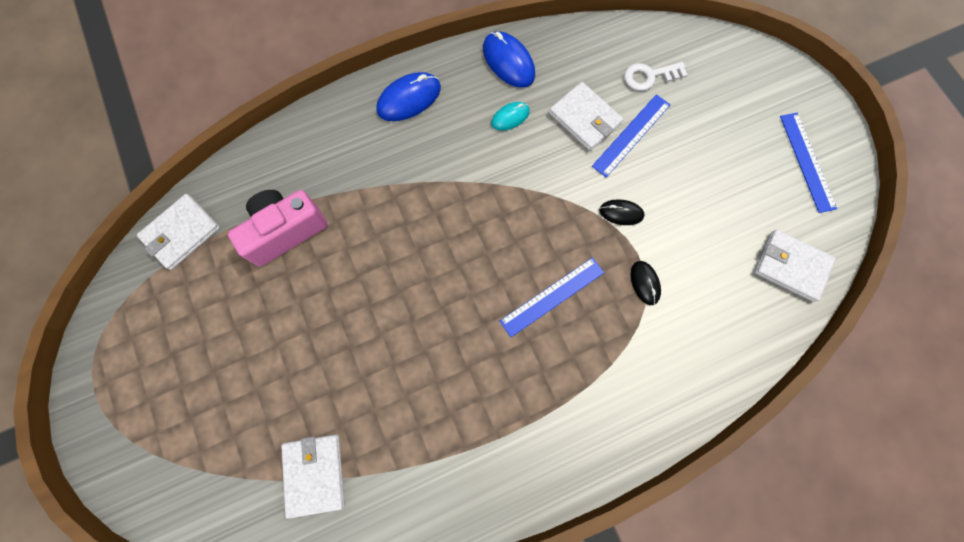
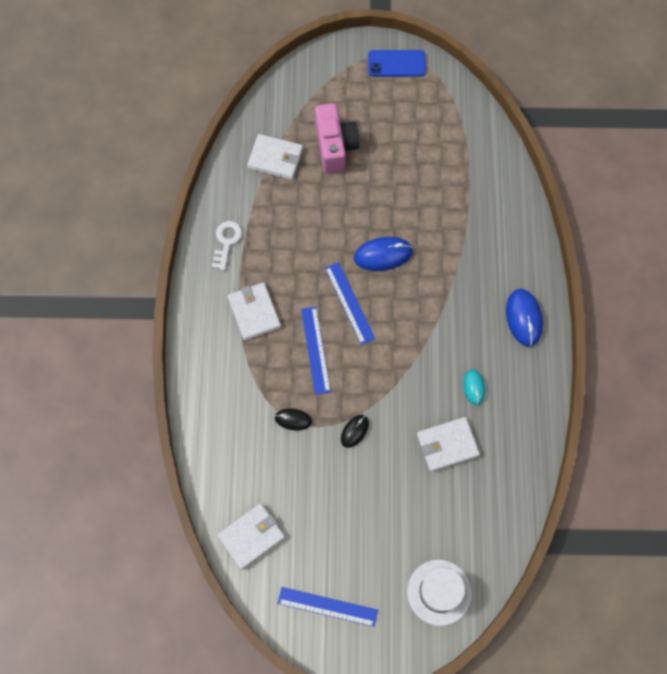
camera: 115 degrees right, 5 degrees down
white wallet [137,194,220,270] -> white wallet moved to [228,282,281,341]
pink camera [228,190,328,266] -> pink camera moved to [315,103,359,174]
blue mouse [483,31,535,88] -> blue mouse moved to [354,237,413,271]
blue ruler [592,94,670,177] -> blue ruler moved to [325,262,375,345]
white key [624,62,687,91] -> white key moved to [212,221,242,270]
none -> blue phone [368,50,426,77]
none -> white hat [407,560,472,626]

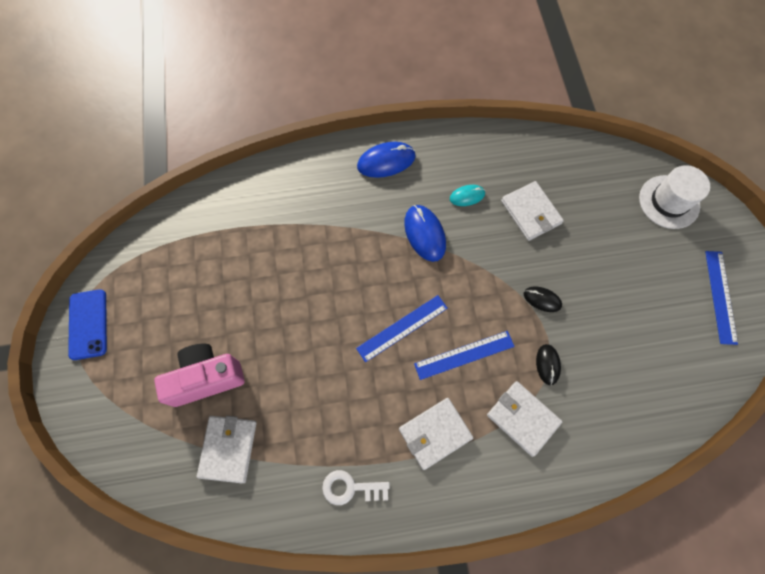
camera: 100 degrees left, 0 degrees up
white wallet [217,503,285,570] -> white wallet moved to [487,381,563,457]
blue mouse [354,237,413,271] -> blue mouse moved to [404,205,446,262]

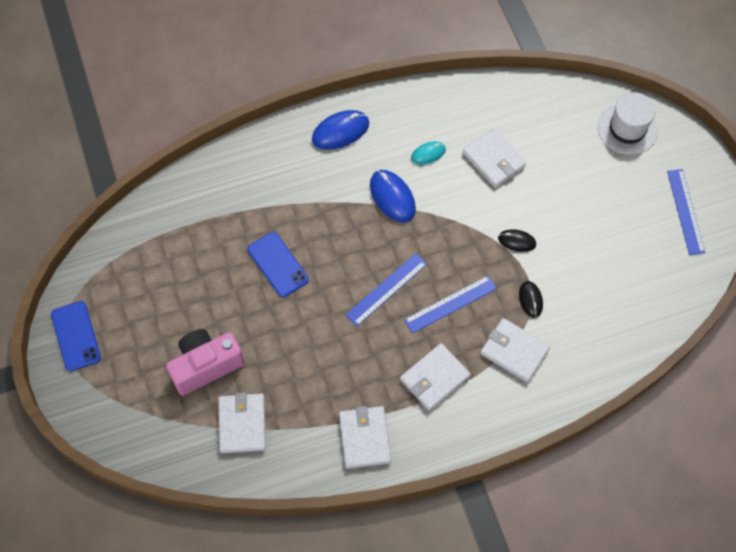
camera: 10 degrees left, 5 degrees down
white key [322,470,390,505] -> white wallet [339,406,391,469]
none -> blue phone [247,232,309,297]

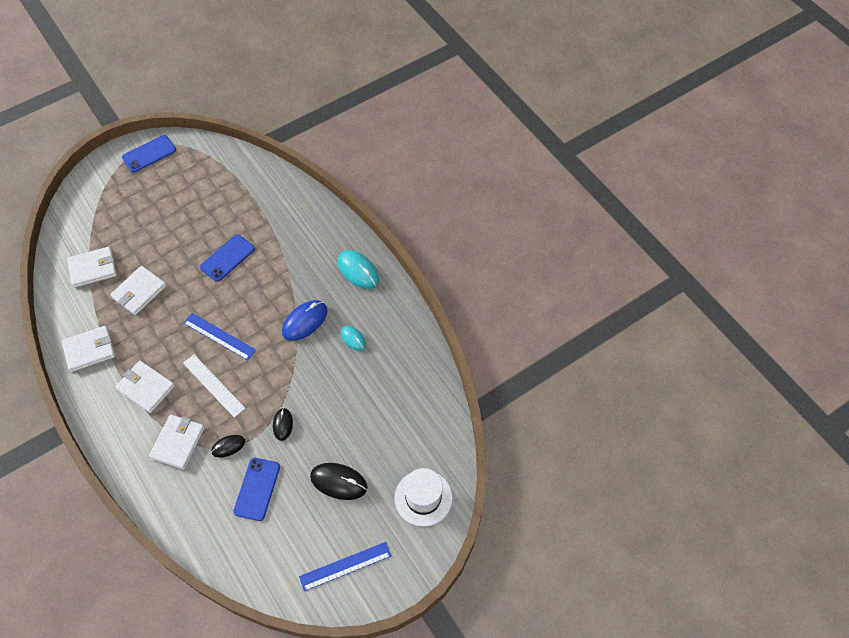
camera: 75 degrees right, 5 degrees down
pink camera [166,329,245,395] -> none
blue mouse [312,110,369,150] -> turquoise mouse [337,250,379,289]
blue ruler [404,276,497,333] -> white ruler [183,355,245,418]
white wallet [463,129,526,188] -> white wallet moved to [110,266,166,315]
none -> blue phone [233,458,280,521]
none -> black mouse [310,463,367,500]

